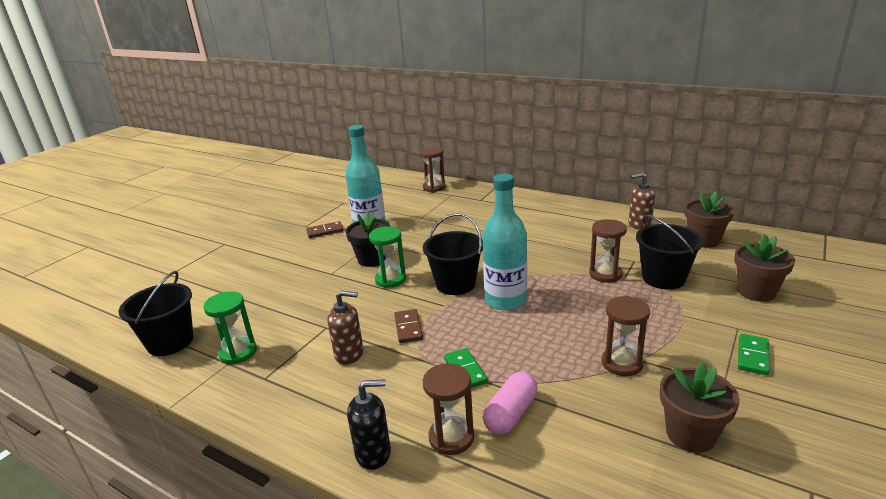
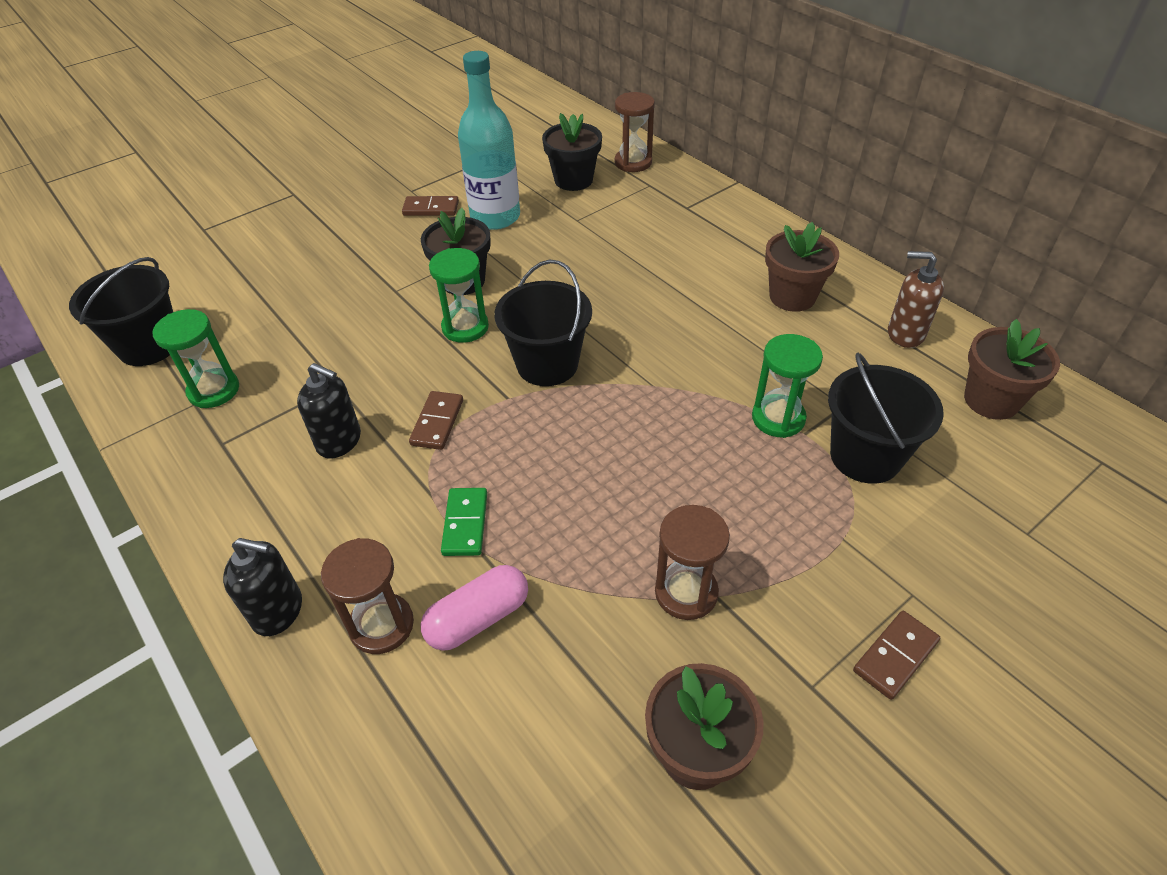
camera: 20 degrees right, 20 degrees up
brown soap dispenser [327,291,363,365] -> black soap dispenser [297,363,361,459]
turquoise bottle [482,174,527,310] -> none
brown hourglass [589,219,627,283] -> green hourglass [752,334,823,438]
brown flower pot [734,234,795,302] -> brown flower pot moved to [765,222,839,312]
green domino [738,334,770,375] -> brown domino [853,611,940,700]
none -> black flower pot [542,113,602,191]

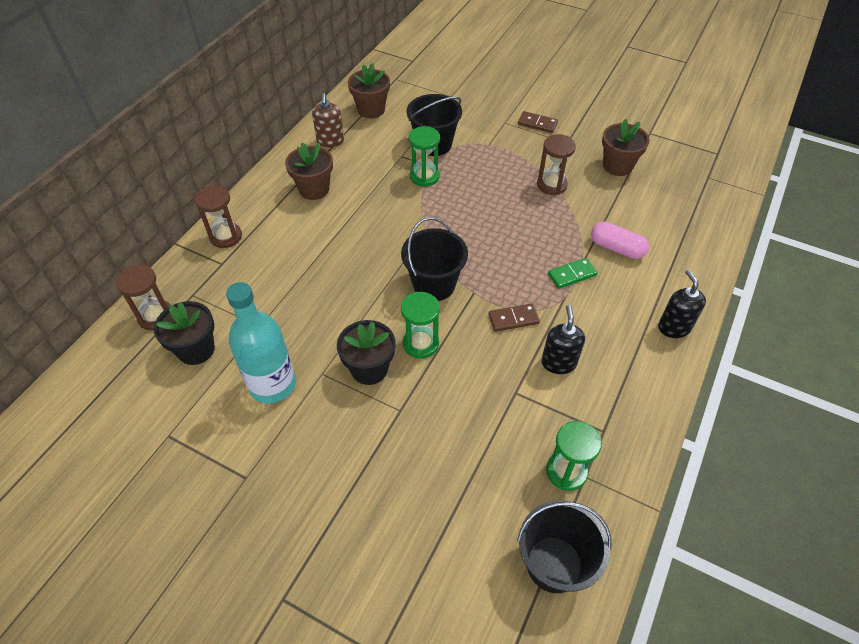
camera: 115 degrees left, 5 degrees up
brown hourglass [321,538,414,654] -> brown hourglass moved to [195,185,242,248]
brown domino [402,196,459,216] -> none

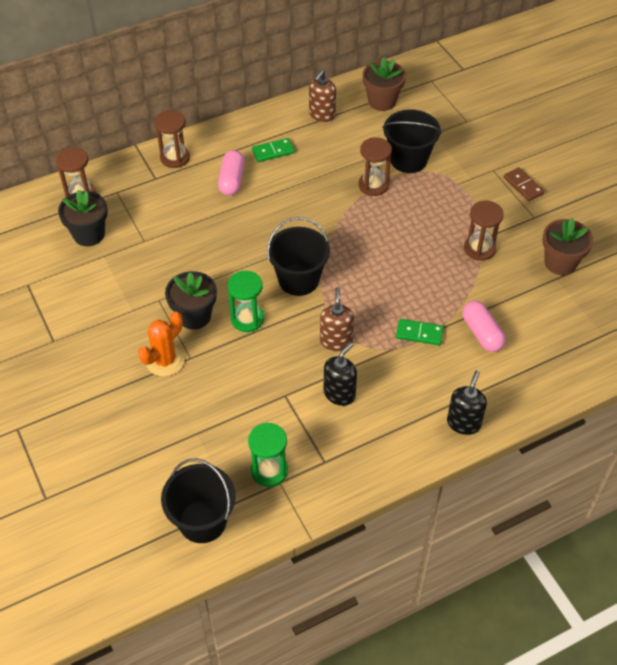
camera: 35 degrees right, 0 degrees up
turquoise bottle [226,282,296,404] -> none
brown flower pot [285,142,333,200] -> green domino [252,138,295,162]
green hourglass [409,126,440,187] -> brown hourglass [359,137,392,196]
brown domino [488,303,540,332] -> brown soap dispenser [320,287,354,351]
none -> orange cactus [138,312,185,376]
none -> pink capsule [218,150,245,196]

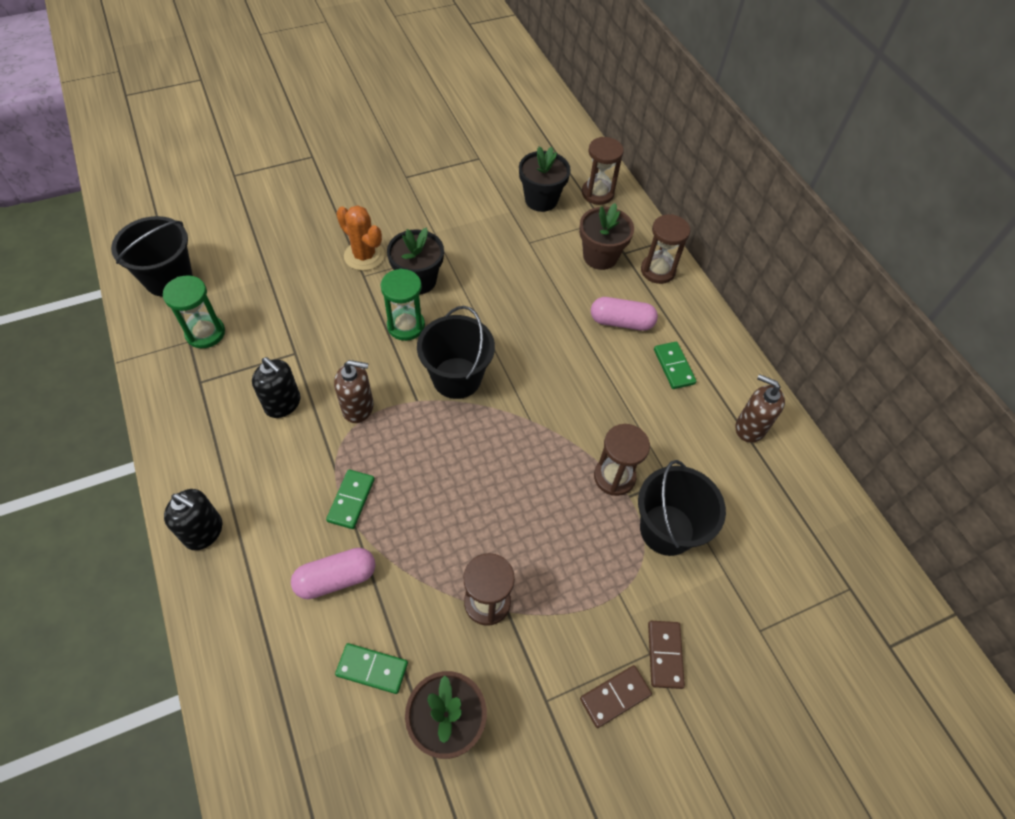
camera: 90 degrees right, 5 degrees up
brown flower pot [363,57,406,111] -> brown flower pot moved to [579,203,634,270]
none -> green domino [335,643,408,694]
none -> brown domino [648,621,685,689]

